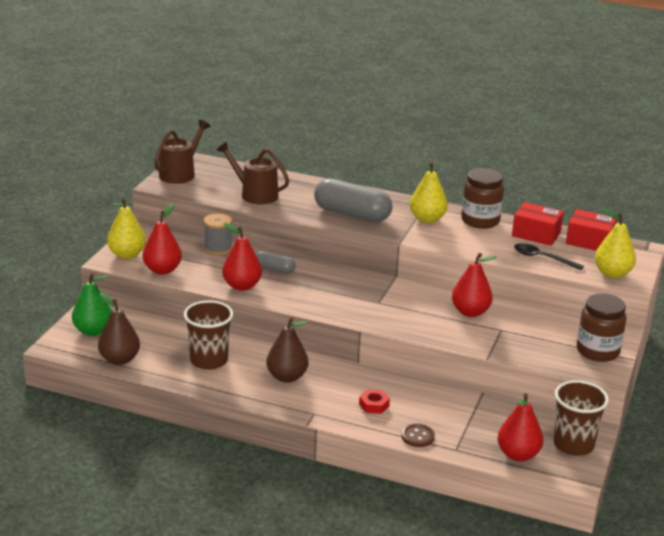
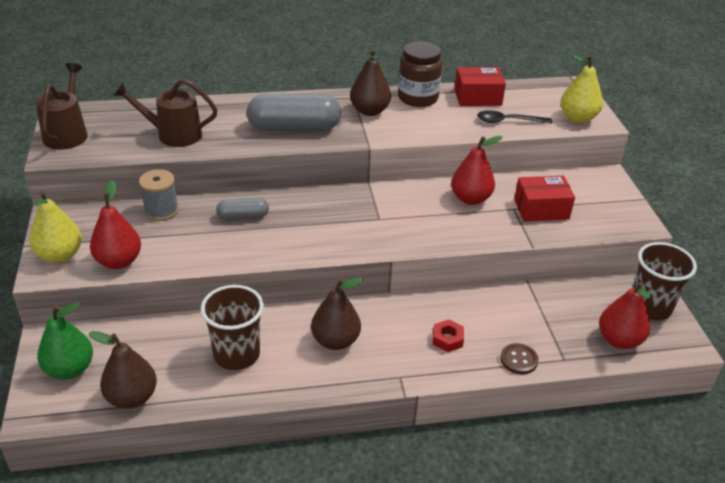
camera: 30 degrees left, 10 degrees up
red pear [222,223,262,291] -> none
yellow pear [410,162,448,223] -> brown pear [350,49,391,116]
red box [566,209,617,251] -> red box moved to [514,176,575,222]
brown jar [577,293,627,362] -> none

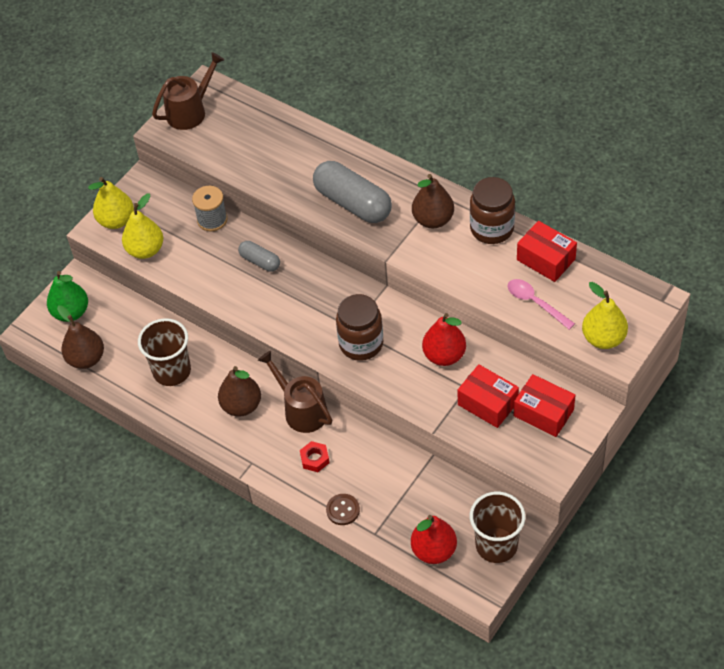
camera: 50 degrees right, 15 degrees up
red pear [90,180,141,269] -> yellow pear [122,193,163,259]
brown watering can [113,79,218,147] -> brown watering can moved to [258,351,332,433]
black spoon [477,110,552,124] -> pink spoon [508,279,575,330]
none -> brown jar [336,294,383,361]
none -> red box [514,374,575,437]

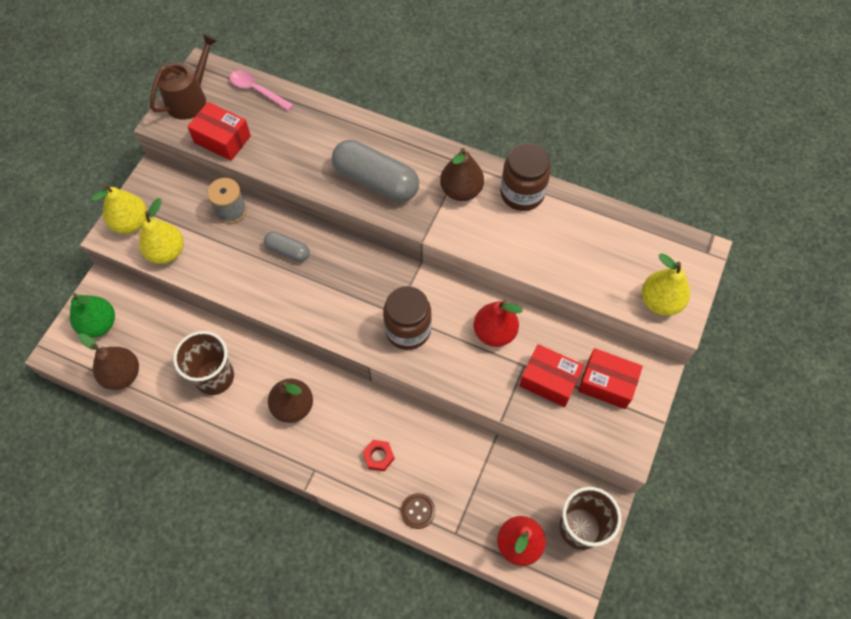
camera: 15 degrees left, 10 degrees up
brown watering can [258,351,332,433] -> none
pink spoon [508,279,575,330] -> pink spoon moved to [230,70,293,111]
red box [517,221,577,282] -> red box moved to [187,102,251,161]

